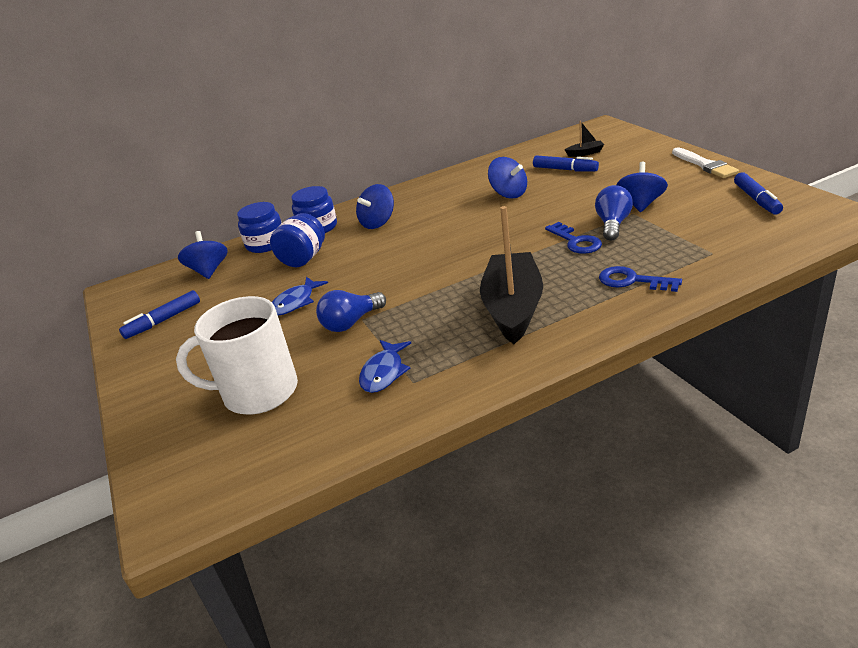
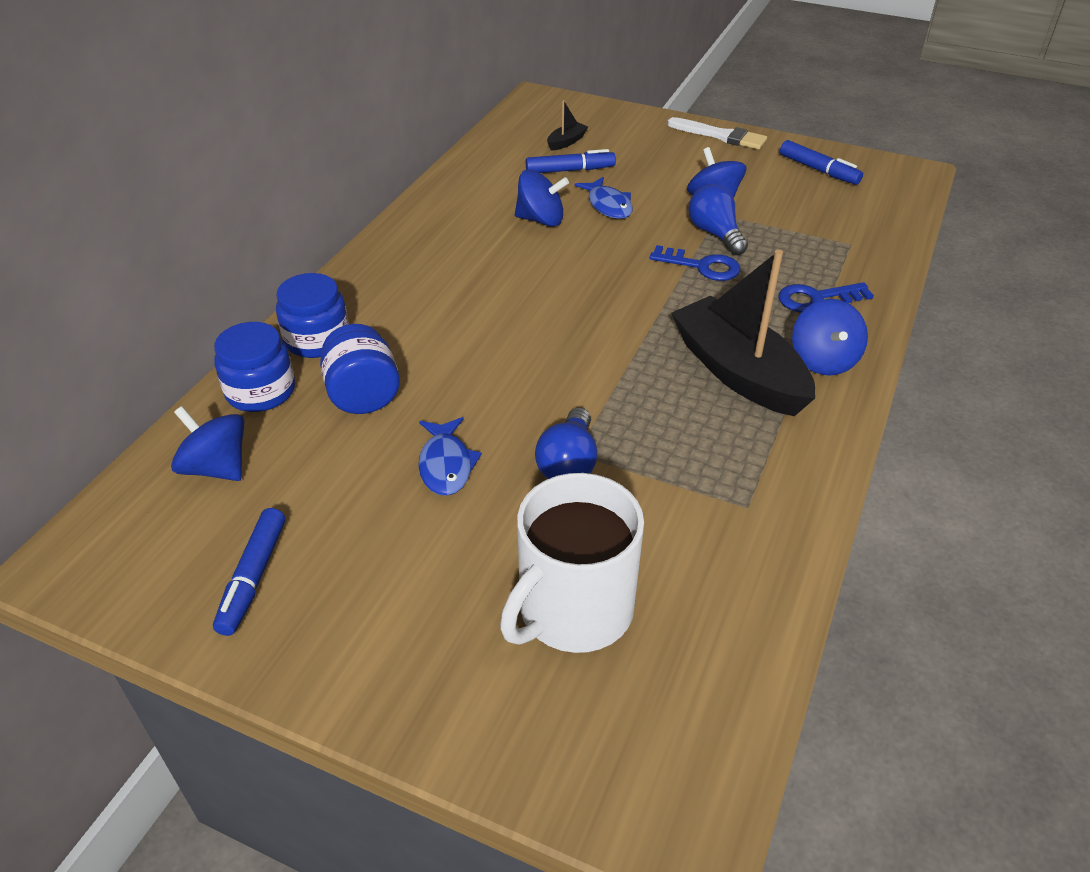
camera: 45 degrees left, 10 degrees up
blue spinning top [356,184,394,229] -> blue spinning top moved to [792,299,868,375]
blue fish [359,340,411,393] -> blue fish moved to [575,177,633,219]

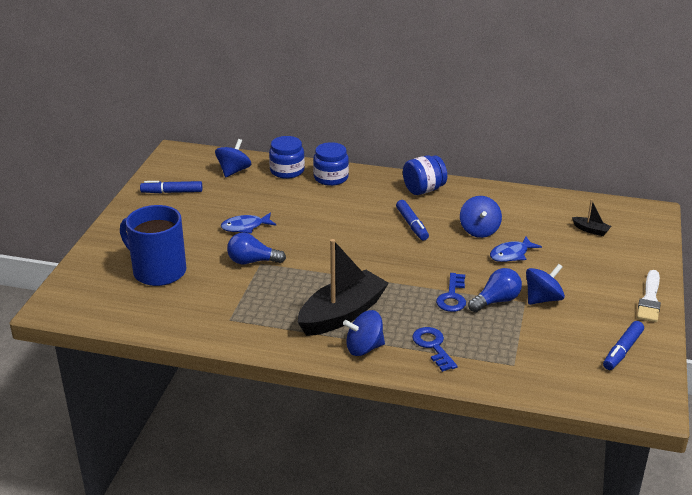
camera: 80 degrees right, 10 degrees down
blue jar [320,324,400,414] -> blue jar moved to [403,155,447,195]
white mug [500,473,644,653] -> blue mug [120,205,186,286]
blue marker [526,149,616,173] -> blue marker moved to [396,200,429,241]

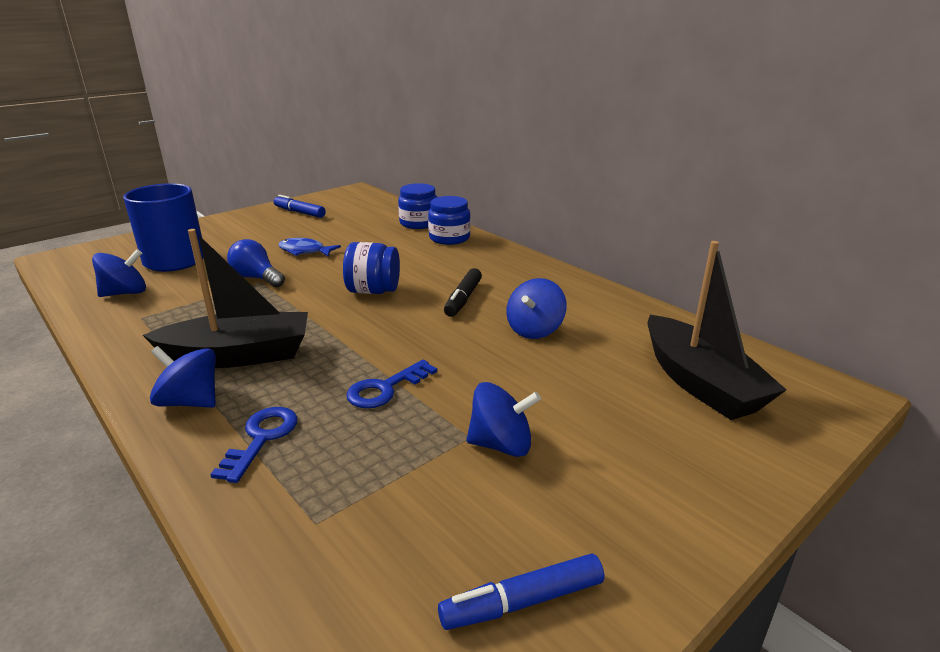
camera: 35 degrees right, 5 degrees down
blue spinning top [215,139,251,177] -> blue spinning top moved to [92,249,146,297]
blue marker [396,200,429,241] -> black marker [444,268,482,317]
blue jar [403,155,447,195] -> blue jar moved to [343,242,400,294]
blue light bulb [468,268,522,312] -> none
blue fish [490,236,542,262] -> none
black boat [572,199,611,236] -> black boat [647,241,787,420], size x2.45
white brush [637,270,661,322] -> none

